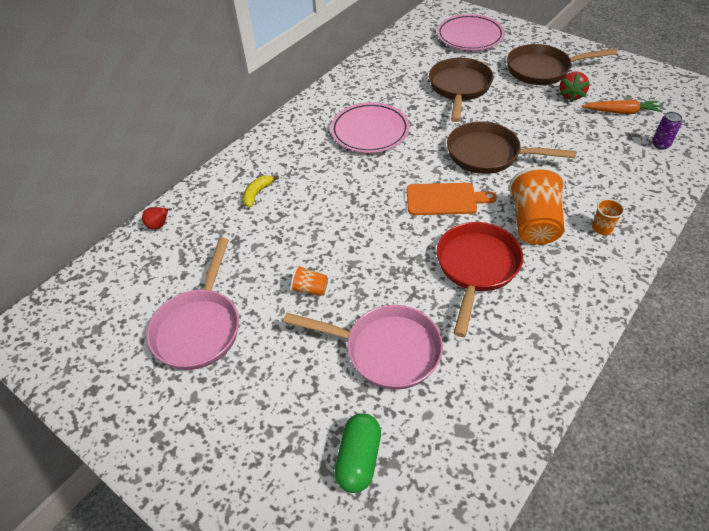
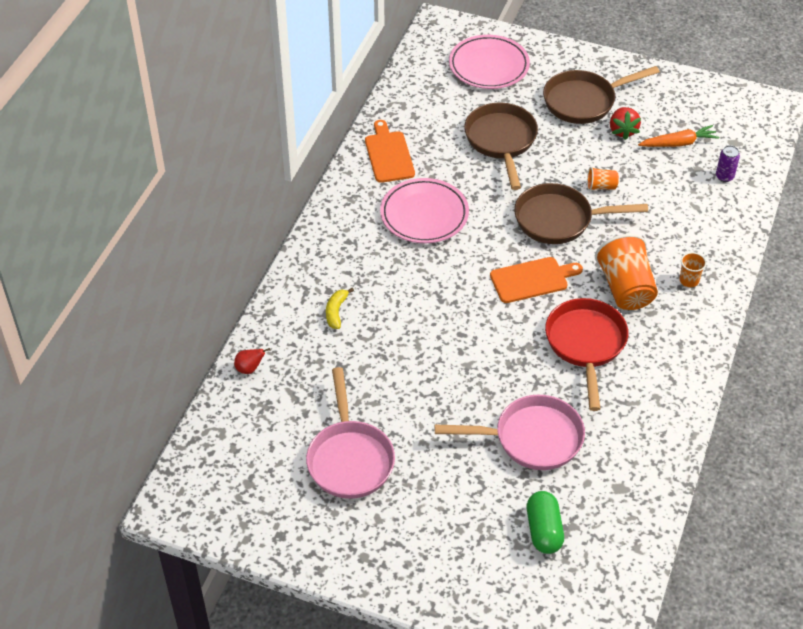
camera: 20 degrees left, 0 degrees up
orange cup [291,265,328,296] -> orange cup moved to [587,167,619,191]
none -> orange cutting board [365,120,415,183]

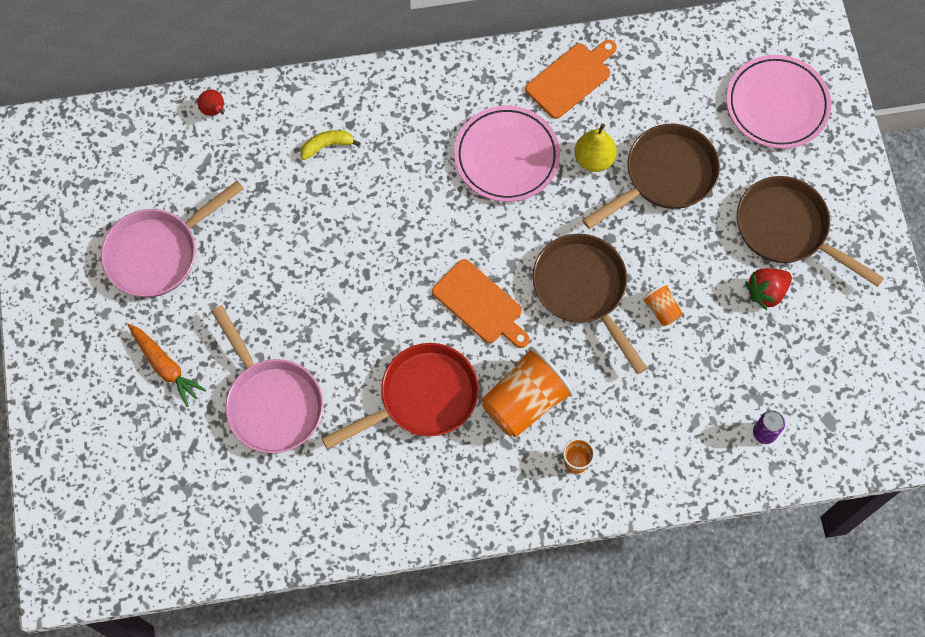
camera: 60 degrees right, 20 degrees up
green capsule [526,491,564,554] -> none
orange carrot [638,125,719,147] -> orange carrot moved to [128,324,206,407]
none -> yellow pear [575,123,617,172]

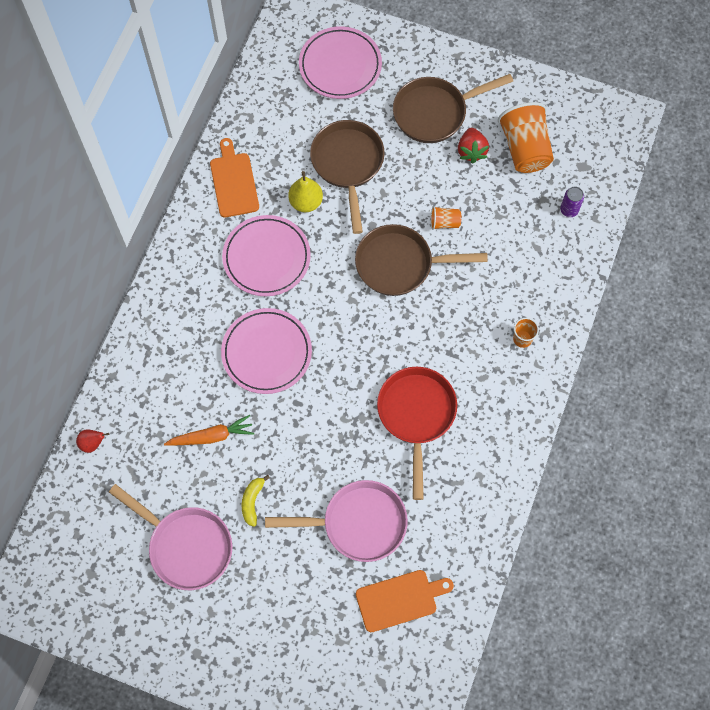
camera: 60 degrees left, 0 degrees up
pink pan [101,180,244,297] -> pink pan turned 45 degrees counterclockwise [109,484,232,590]
orange carrot [128,324,206,407] -> orange carrot moved to [164,415,254,446]
yellow banana [301,130,360,160] -> yellow banana moved to [242,475,270,527]
orange cutting board [432,259,529,348] -> orange cutting board moved to [356,570,454,632]
orange cup [482,346,574,438] -> orange cup moved to [498,102,554,173]
none -> pink plate [221,308,312,394]

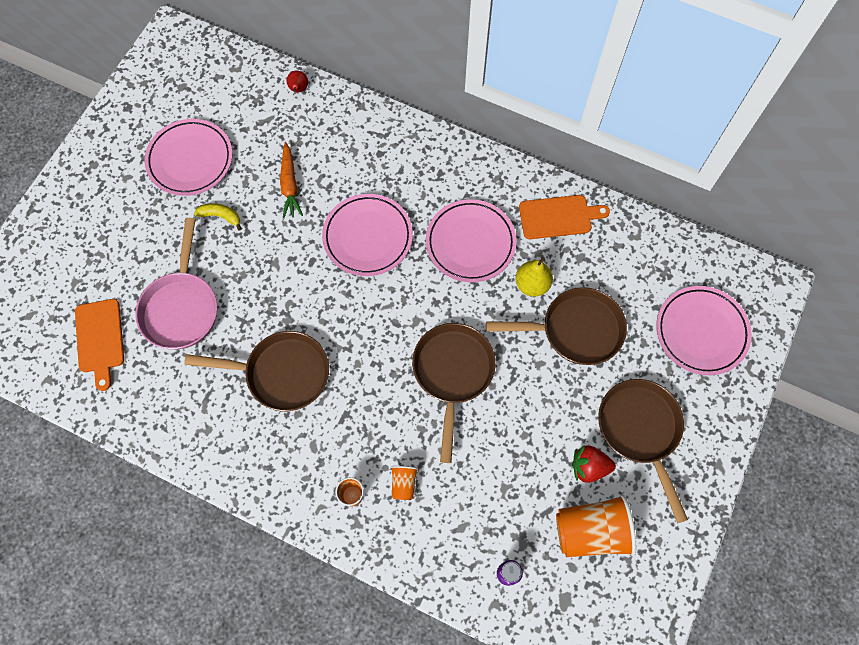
camera: 95 degrees right, 0 degrees up
pink pan [109,484,232,590] -> pink plate [144,119,233,196]
red pan [377,367,457,500] -> brown pan [184,331,329,411]
orange cup [431,206,461,230] -> orange cup moved to [391,466,418,500]

